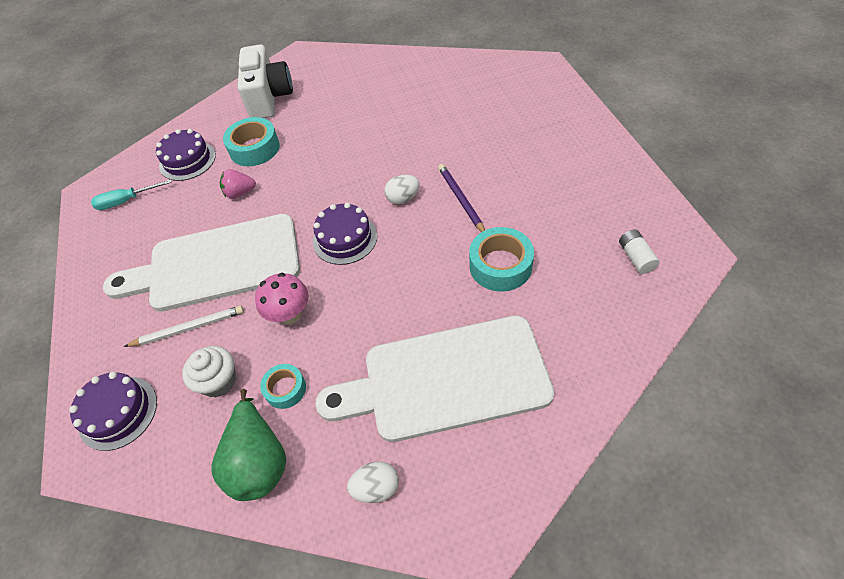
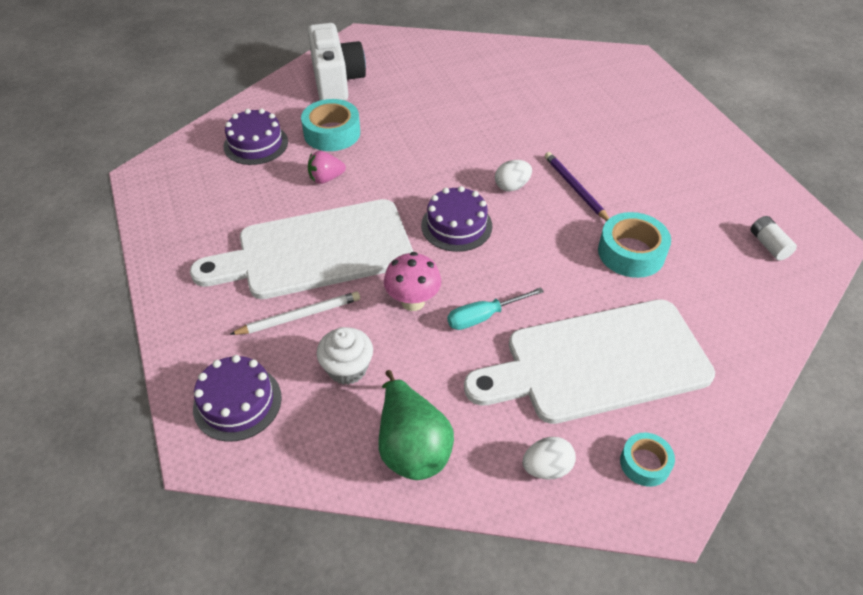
camera: 10 degrees left, 5 degrees down
turquoise screwdriver [91,179,172,210] -> turquoise screwdriver moved to [447,287,544,330]
turquoise tape [260,364,306,409] -> turquoise tape moved to [620,433,675,487]

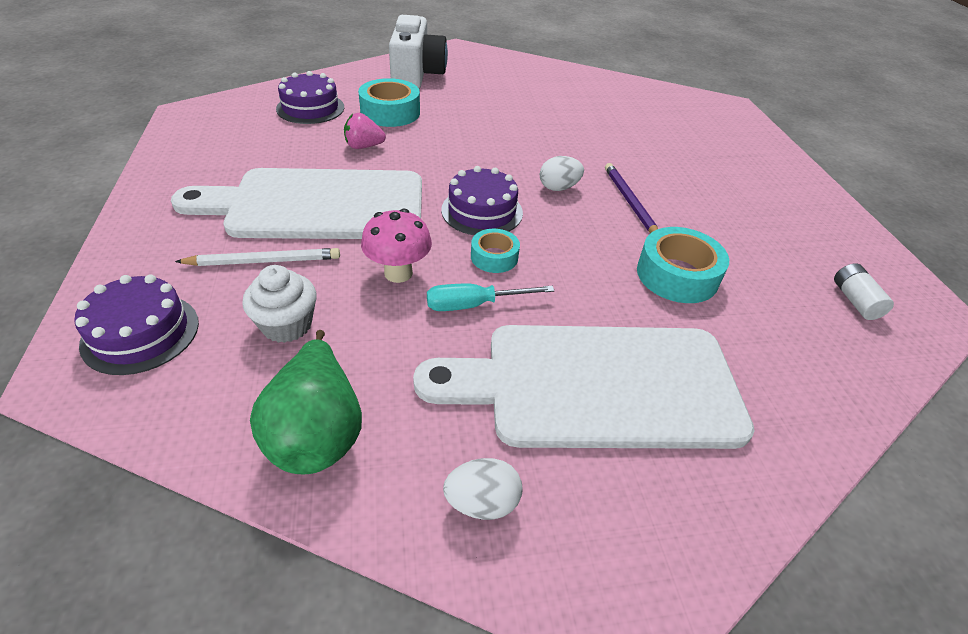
camera: 10 degrees right, 5 degrees down
turquoise tape [620,433,675,487] -> turquoise tape moved to [471,229,520,273]

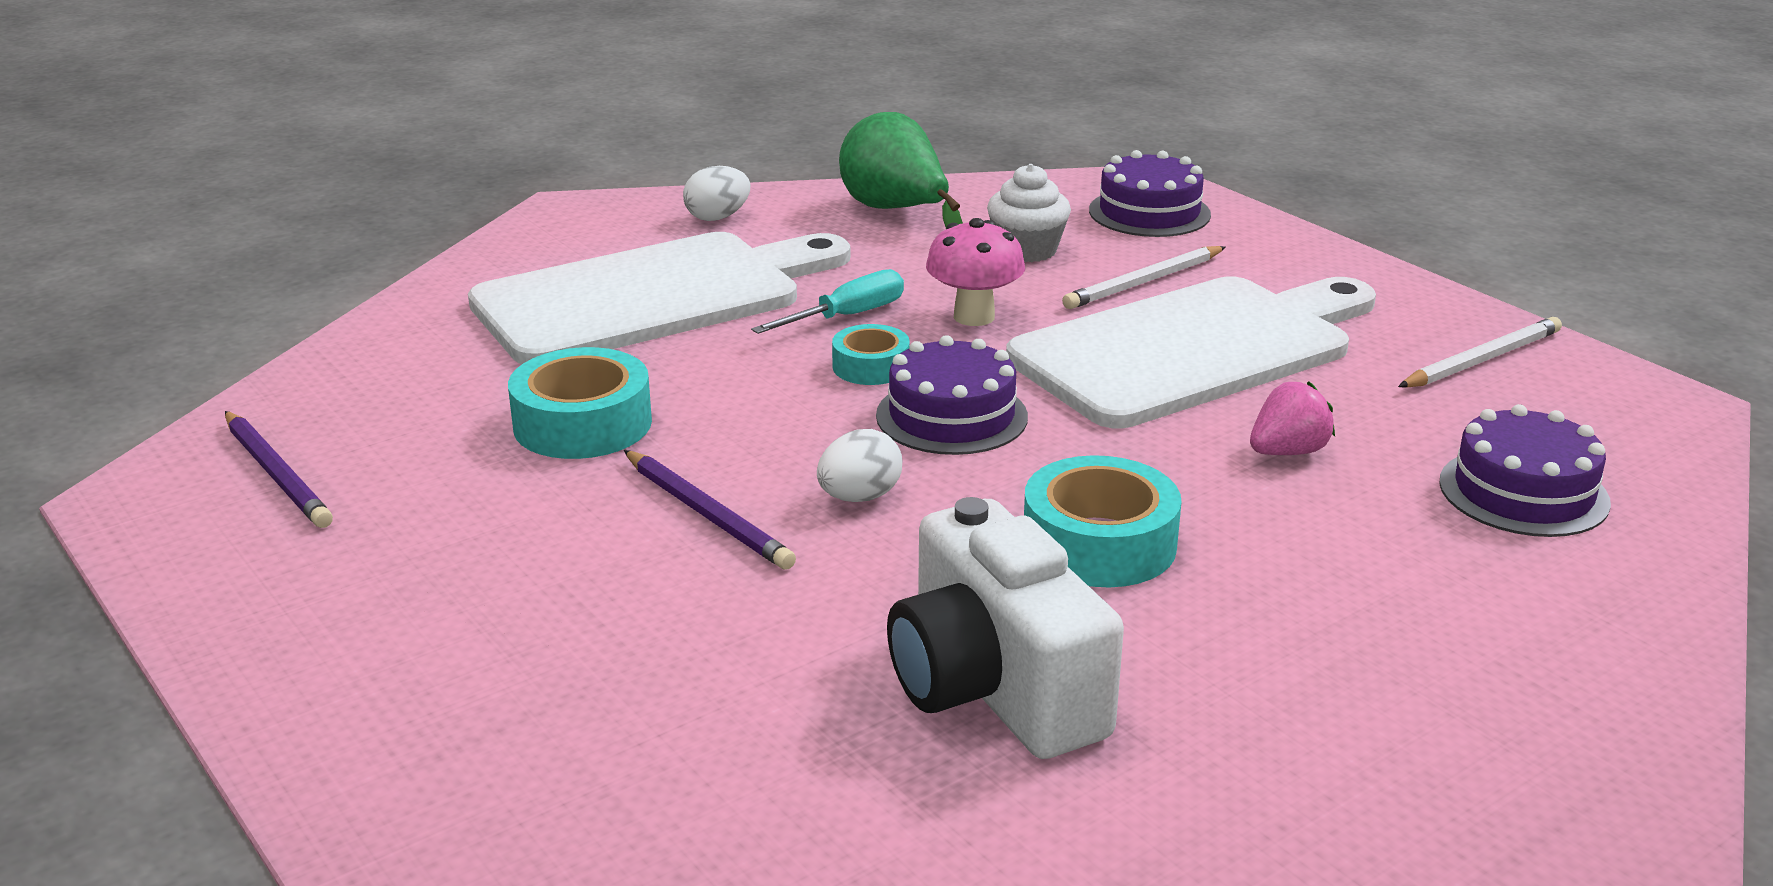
camera: 155 degrees right, 15 degrees down
turquoise tape [358,78,420,127] -> turquoise tape moved to [1024,455,1182,587]
white camera [389,15,448,89] -> white camera moved to [887,497,1124,759]
white battery [834,263,894,320] -> purple pencil [225,411,333,528]
none -> white pencil [1398,317,1562,388]

